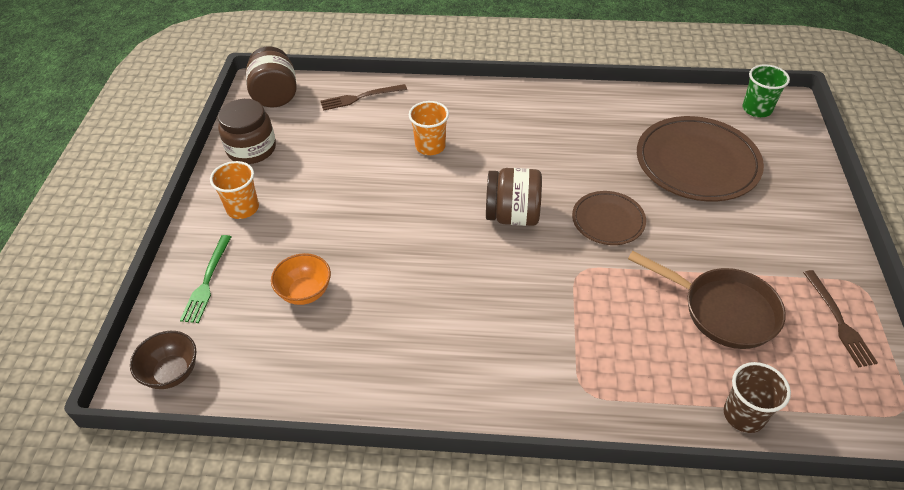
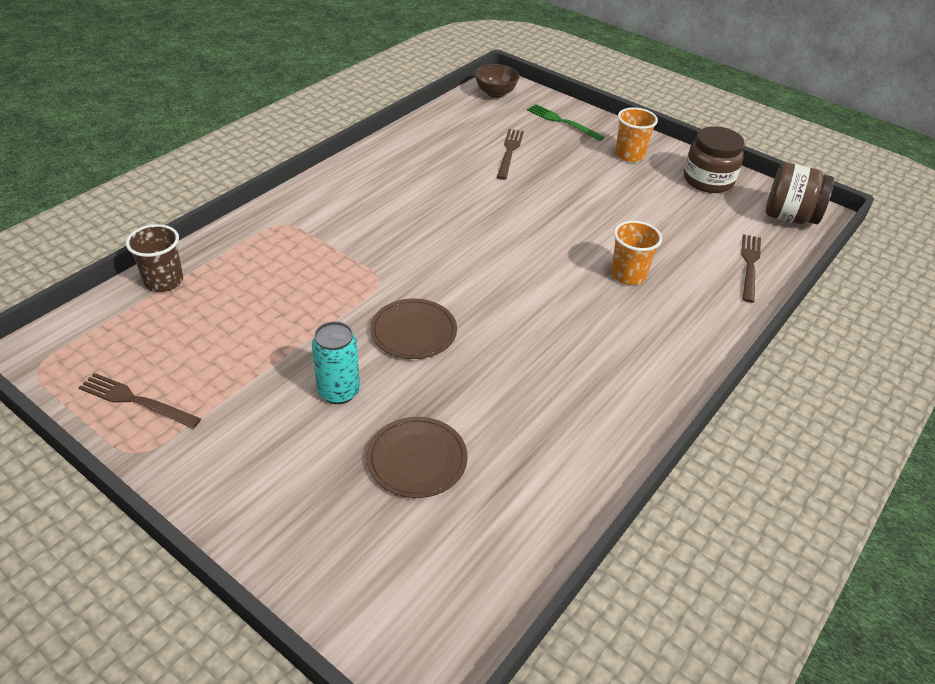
camera: 120 degrees right, 5 degrees down
orange bowl [271,253,331,305] -> brown fork [497,129,524,180]
brown jar [486,168,542,226] -> none
brown pan [628,251,786,349] -> none
brown plate [637,116,764,202] -> brown plate [367,417,468,498], size x0.56
green cup [742,64,790,117] -> none
none -> turquoise can [312,321,360,404]

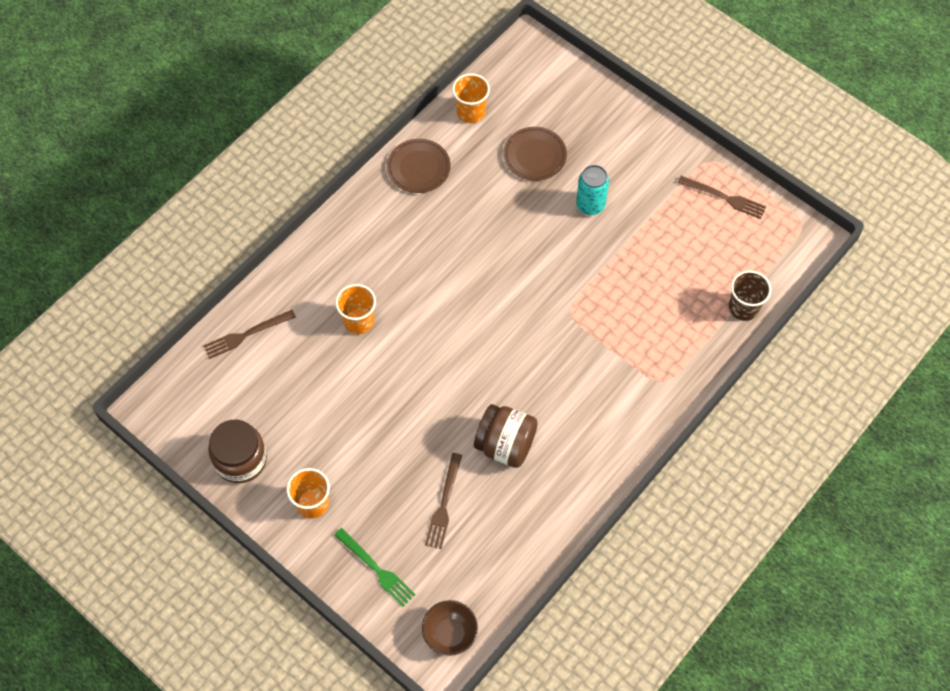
camera: 175 degrees left, 20 degrees up
brown plate [370,299,457,359] -> brown plate moved to [387,139,451,193]
brown fork [741,234,761,303] -> brown fork turned 45 degrees clockwise [203,310,296,359]
brown jar [766,162,834,224] -> brown jar moved to [474,404,538,468]
none -> orange cup [452,73,490,123]

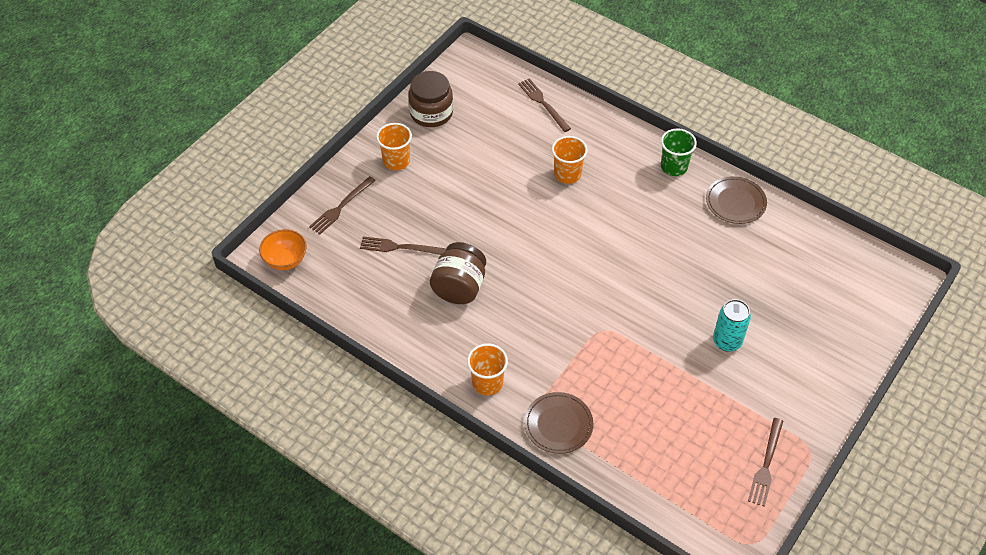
camera: 85 degrees right, 10 degrees down
green fork [334,528,416,607] -> brown fork [309,176,376,235]
brown bowl [422,600,478,656] -> orange bowl [259,229,307,270]
orange cup [452,73,490,123] -> orange cup moved to [467,344,508,395]
brown plate [503,127,567,181] -> brown plate moved to [524,392,593,454]
brown cup [729,270,771,321] -> none
none -> green cup [661,128,697,176]

